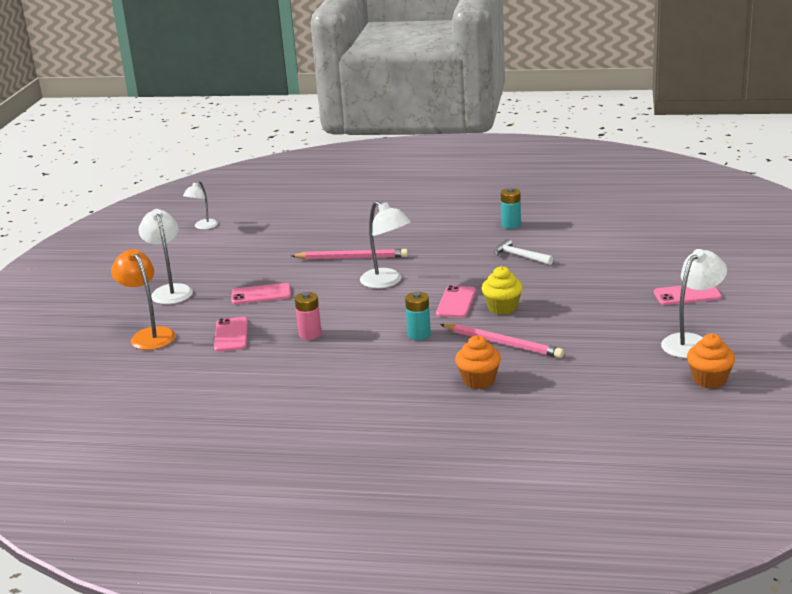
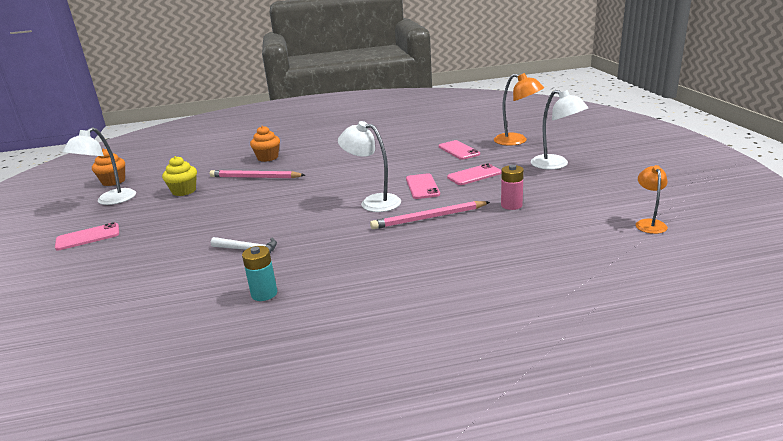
camera: 160 degrees right, 0 degrees up
white lamp [183,181,218,229] -> orange lamp [635,165,668,234]
pink battery [295,292,322,340] -> pink battery moved to [501,165,524,210]
turquoise battery [405,292,431,340] -> none
pink phone [436,285,476,318] -> pink phone moved to [406,173,440,199]
yellow cupcake [481,266,523,315] -> yellow cupcake moved to [162,156,197,196]

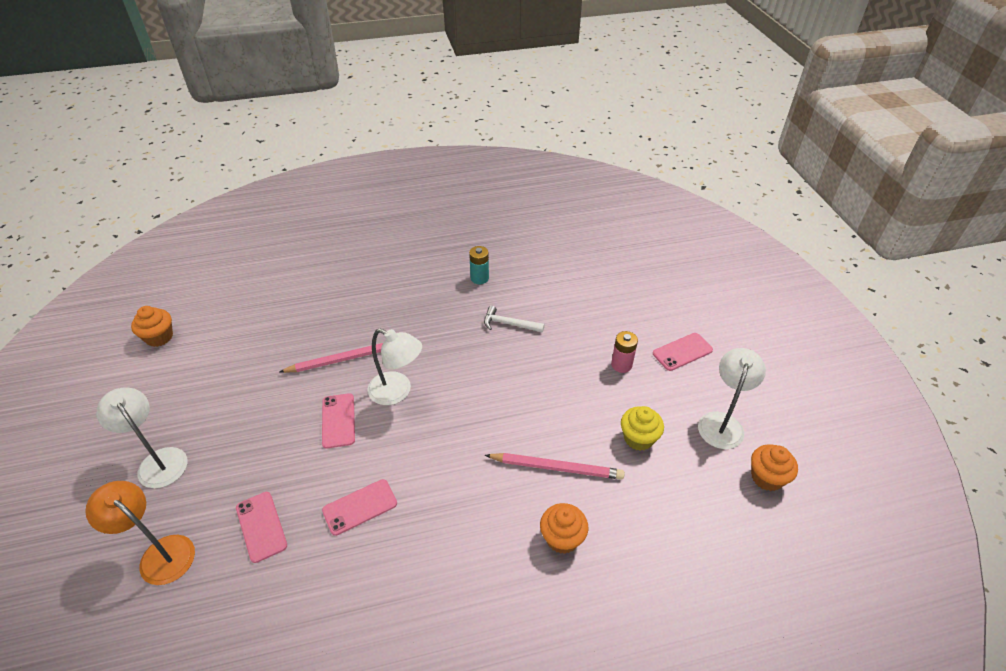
camera: 175 degrees right, 20 degrees up
pink phone [447,163,502,185] -> pink phone moved to [322,479,397,536]
pink battery [501,165,524,210] -> pink battery moved to [611,331,638,373]
orange lamp [635,165,668,234] -> orange cupcake [131,306,173,347]

